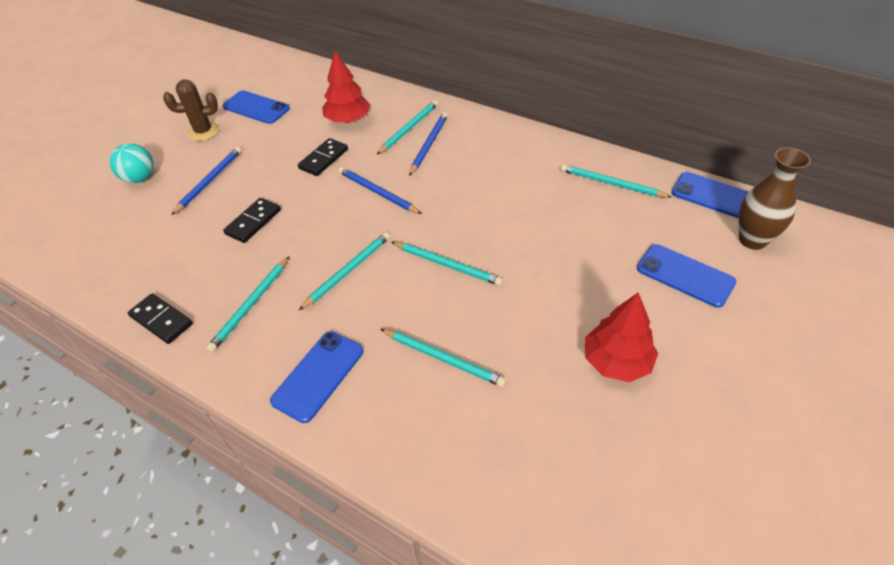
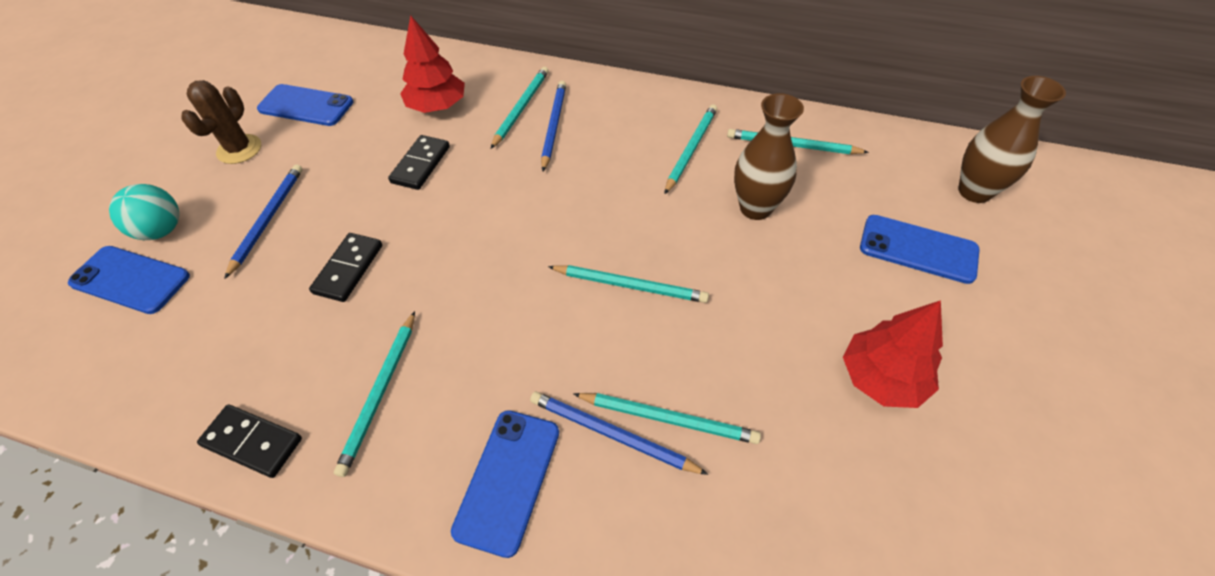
camera: 15 degrees left, 5 degrees up
brown cactus [163,80,219,141] -> brown cactus turned 45 degrees counterclockwise [181,80,261,164]
turquoise pencil [299,232,390,310] -> turquoise pencil moved to [664,104,717,194]
blue pencil [339,167,422,214] -> blue pencil moved to [530,391,708,475]
blue phone [671,172,749,218] -> blue phone moved to [68,246,190,314]
none -> brown vase [734,93,804,220]

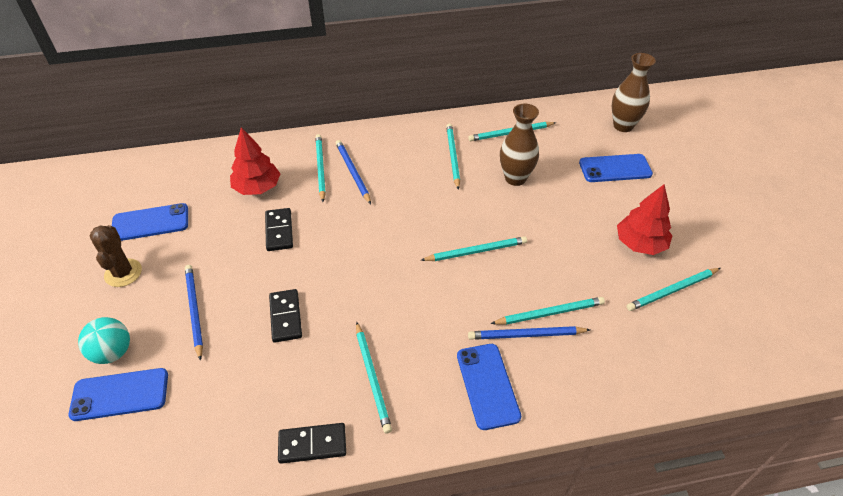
camera: 30 degrees left, 5 degrees down
none -> turquoise pencil [627,268,721,311]

